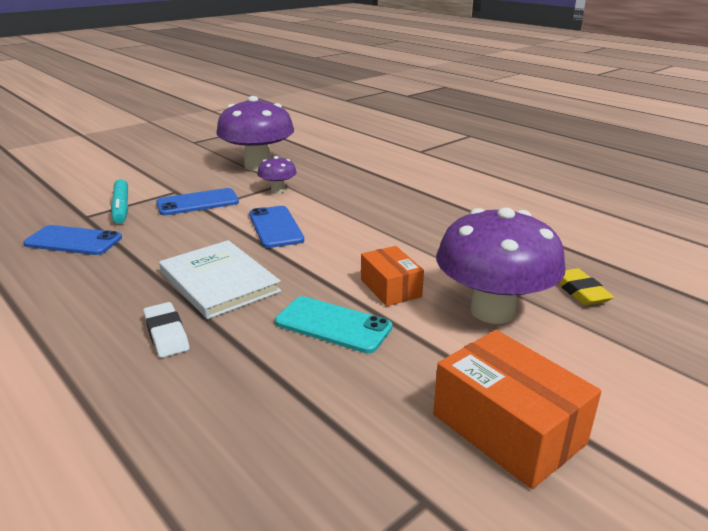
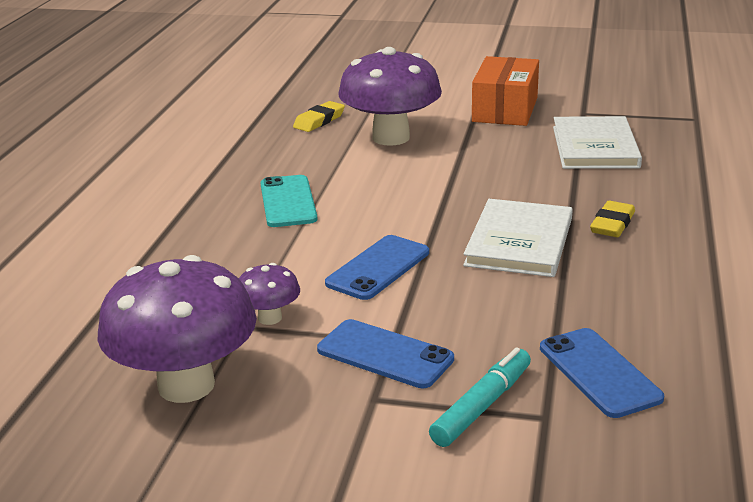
camera: 125 degrees left, 0 degrees up
white eraser [143,302,189,358] -> yellow eraser [590,201,635,237]
turquoise phone [275,296,392,353] -> turquoise phone moved to [260,175,318,227]
orange box [361,246,424,306] -> none
none -> white book [553,116,642,169]

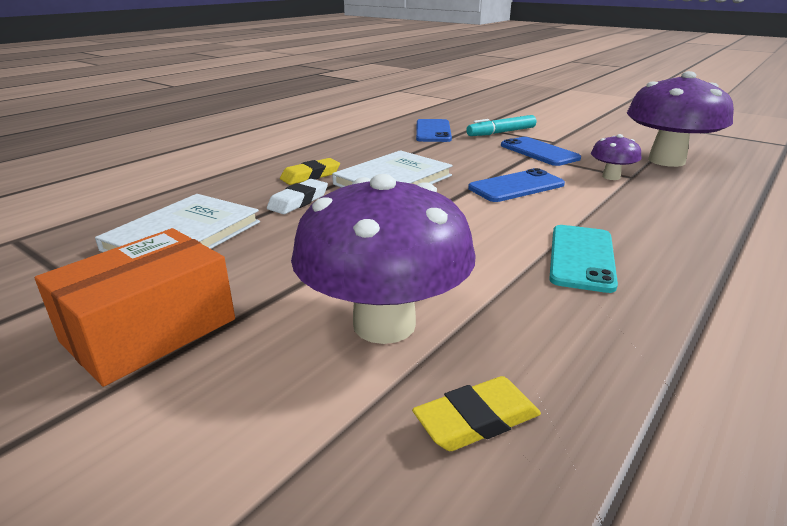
camera: 155 degrees left, 0 degrees up
none -> white eraser [267,179,328,214]

